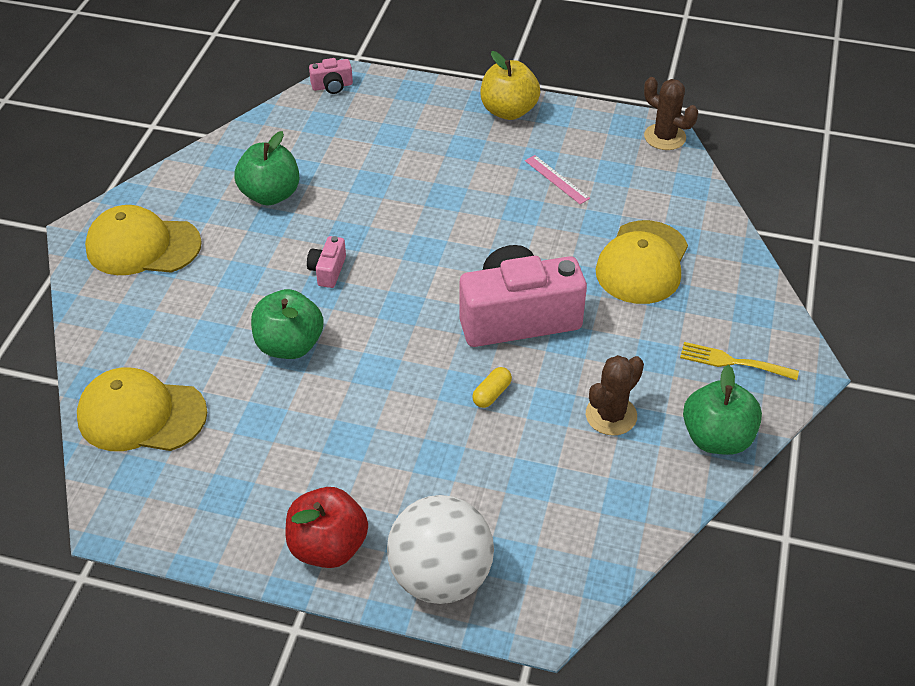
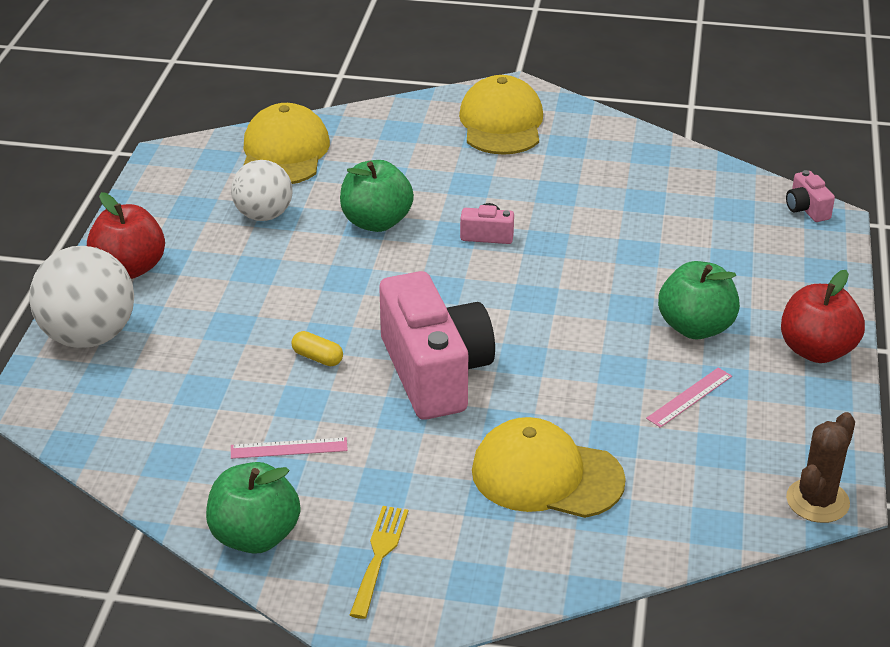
camera: 85 degrees right, 10 degrees down
green apple [234,131,299,205] -> green apple moved to [658,261,740,339]
yellow apple [480,51,540,120] -> red apple [781,270,865,363]
brown cactus [586,355,644,436] -> pink ruler [231,437,348,459]
none -> white ball [231,160,293,221]

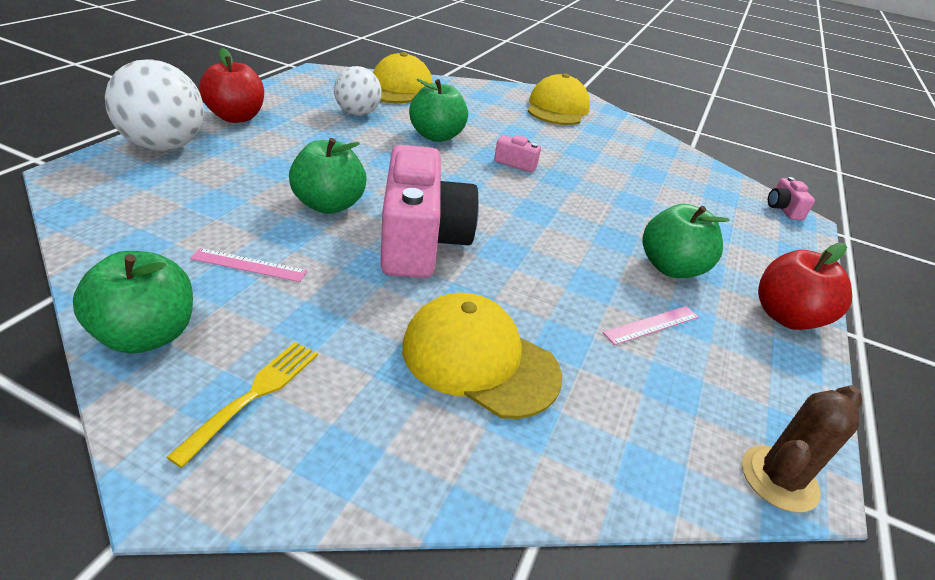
camera: 10 degrees right, 0 degrees up
yellow capsule [291,331,343,366] -> green apple [289,138,367,214]

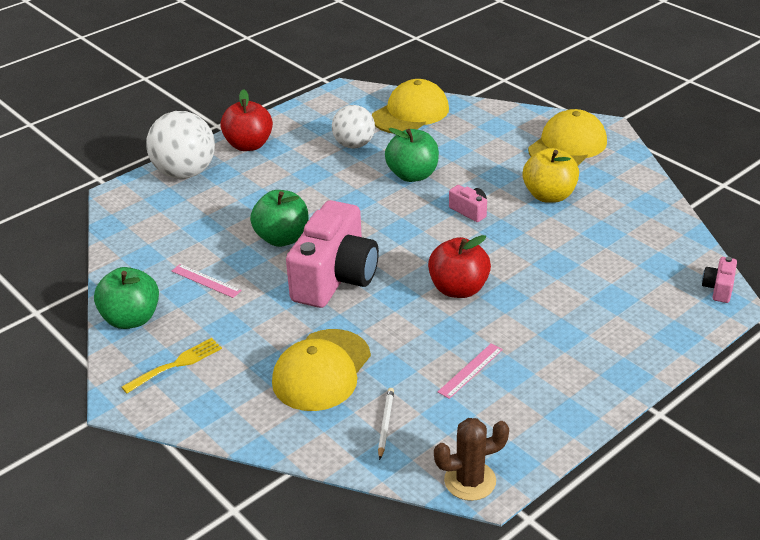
camera: 30 degrees right, 0 degrees up
yellow cap [402,292,562,419] -> yellow cap turned 120 degrees counterclockwise [272,329,371,411]
pink ruler [603,306,699,345] -> pink ruler turned 45 degrees counterclockwise [438,343,503,399]
green apple [642,204,730,278] -> none
red apple [758,243,852,330] -> red apple moved to [428,235,491,298]
none -> white pencil [378,388,394,460]
none -> yellow apple [523,148,579,203]

